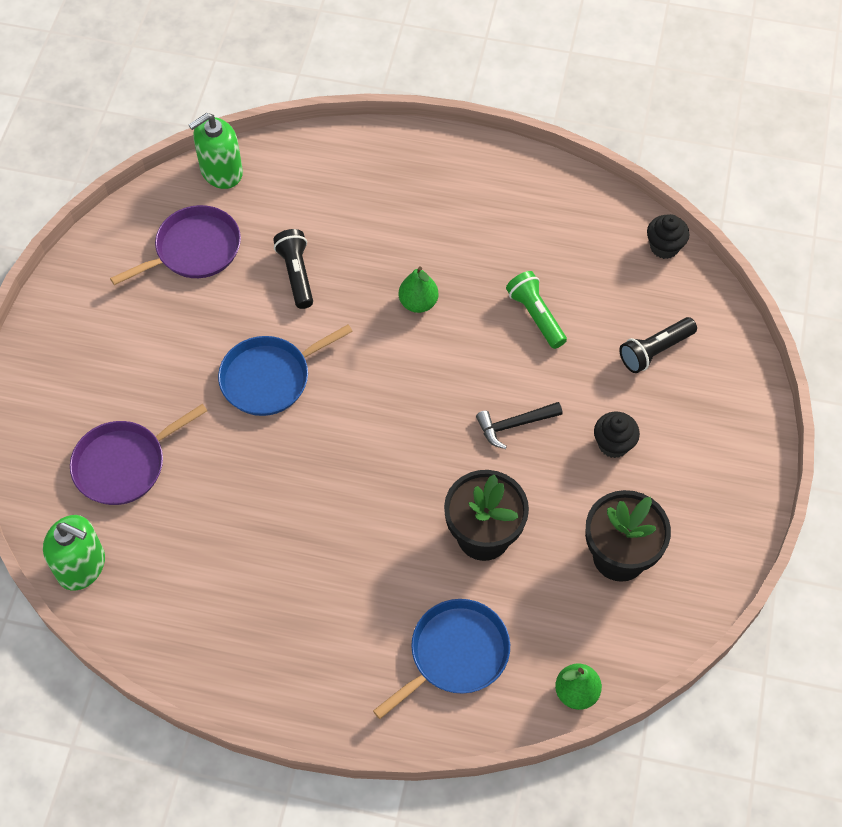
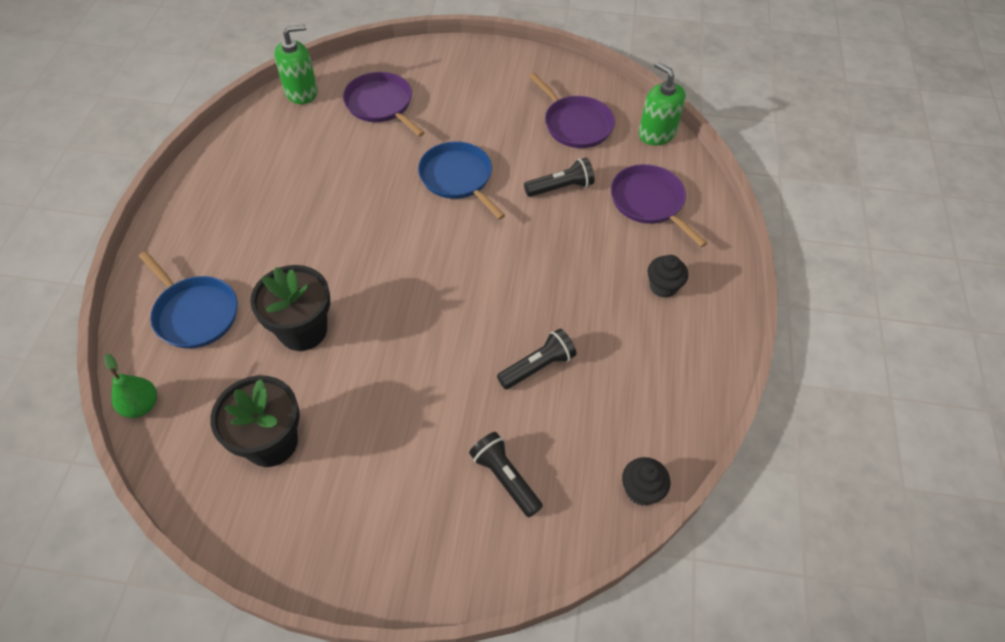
camera: 85 degrees right, 5 degrees down
green soap dispenser [43,515,105,590] -> green soap dispenser turned 135 degrees counterclockwise [274,24,318,104]
green pear [399,266,438,313] -> none
black hammer [476,402,563,449] -> none
green flashlight [506,271,567,349] -> black flashlight [497,329,577,390]
black cupcake [594,412,640,458] -> black cupcake moved to [648,255,688,298]
none -> purple pan [611,164,707,247]

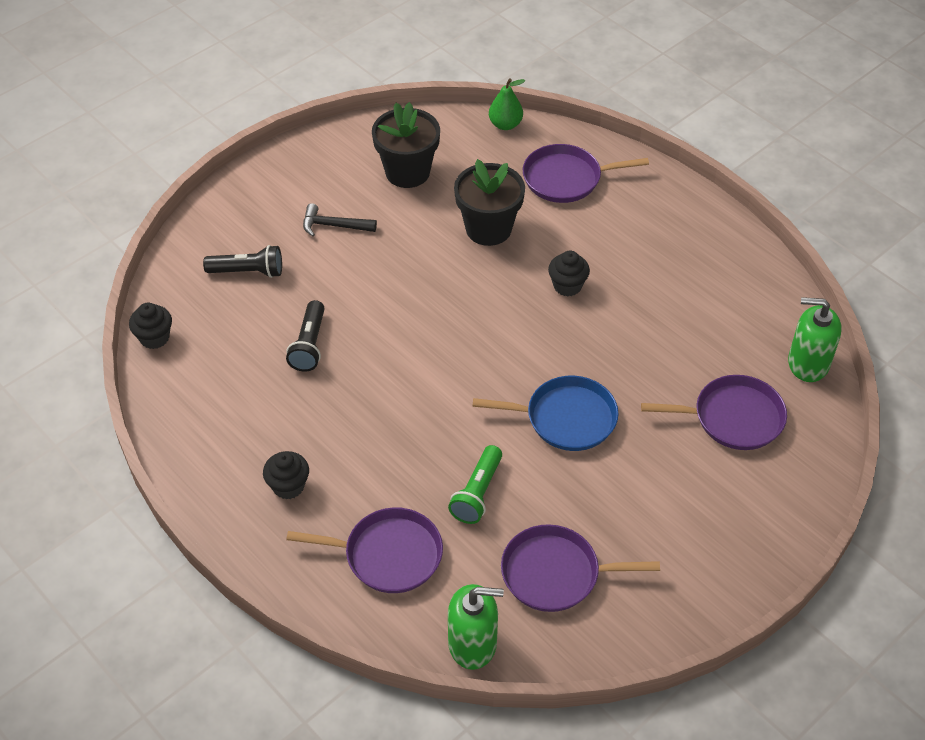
camera: 130 degrees right, 5 degrees down
blue pan [139,251,238,348] -> purple pan [523,144,649,203]
green soap dispenser [274,24,318,104] -> green soap dispenser turned 90 degrees clockwise [788,297,842,382]
black flashlight [524,158,595,197] -> green flashlight [448,445,502,524]
none -> black hammer [303,203,377,237]
none -> black cupcake [548,251,590,296]

